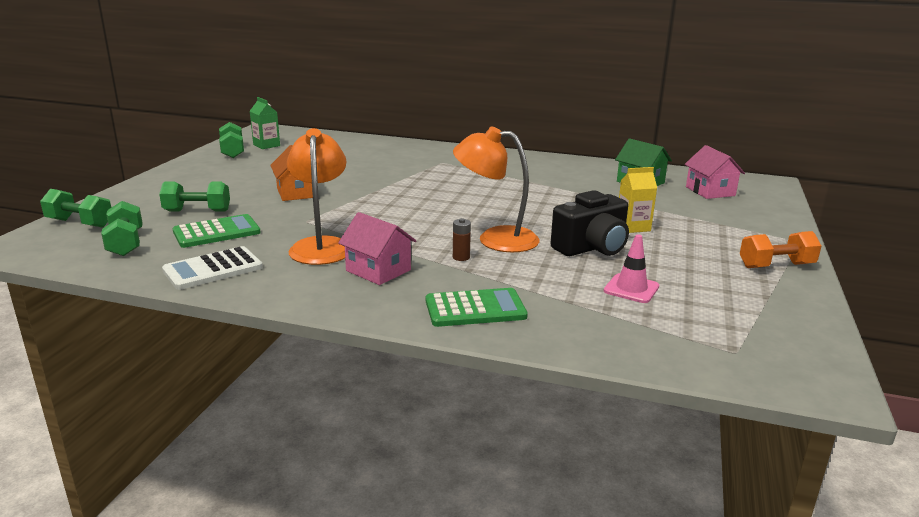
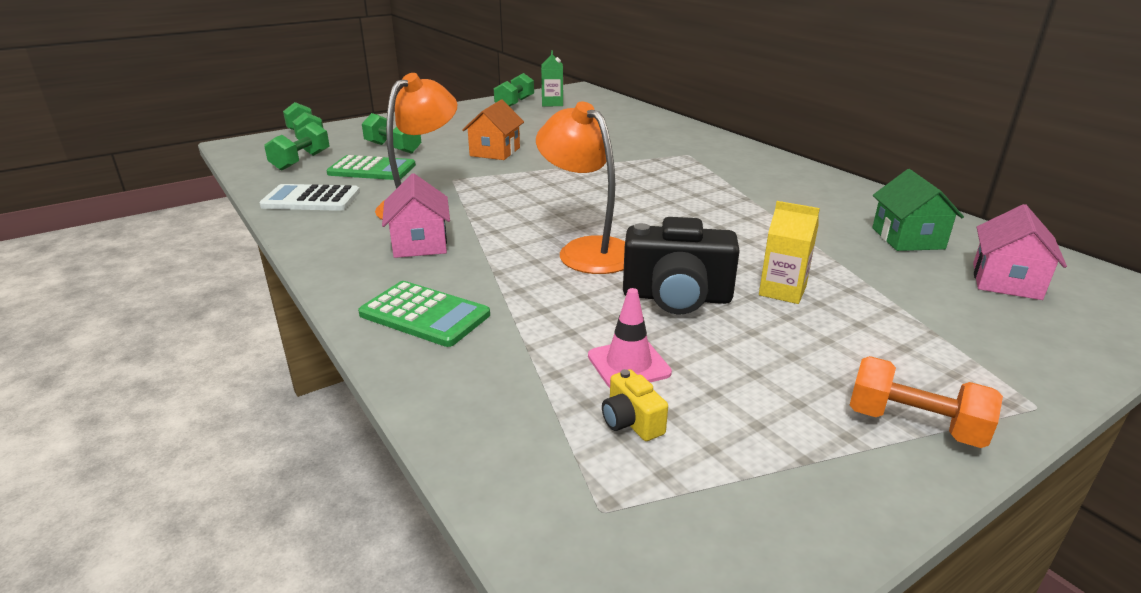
camera: 40 degrees right, 5 degrees up
brown battery [453,218,471,261] -> none
none -> yellow camera [602,369,668,441]

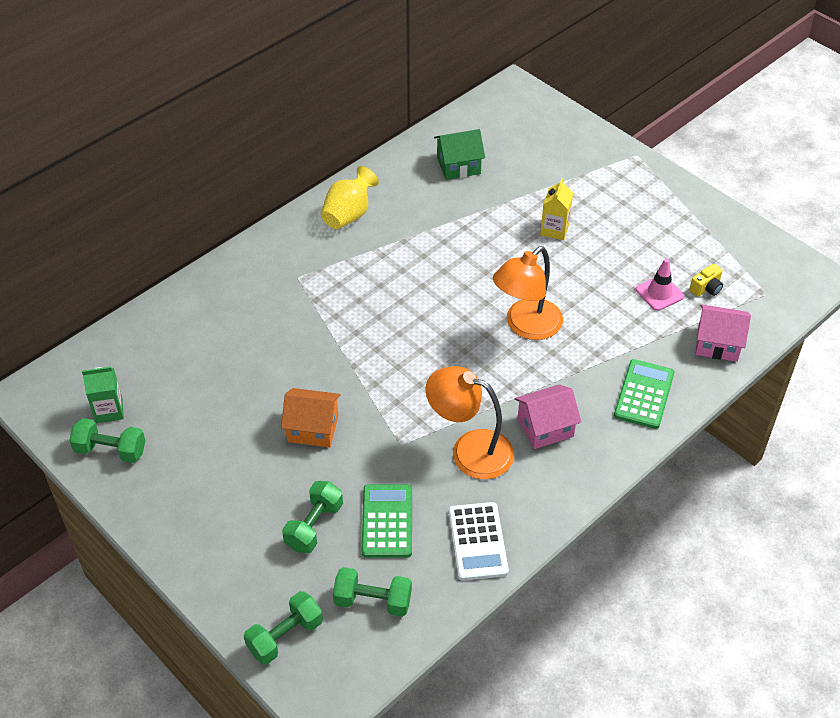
camera: 100 degrees left, 20 degrees up
black camera [623,217,740,315] -> none
orange dumbbell [850,356,1003,448] -> none
pink house [973,204,1067,300] -> pink house moved to [695,304,751,362]
none -> yellow vase [321,166,379,229]

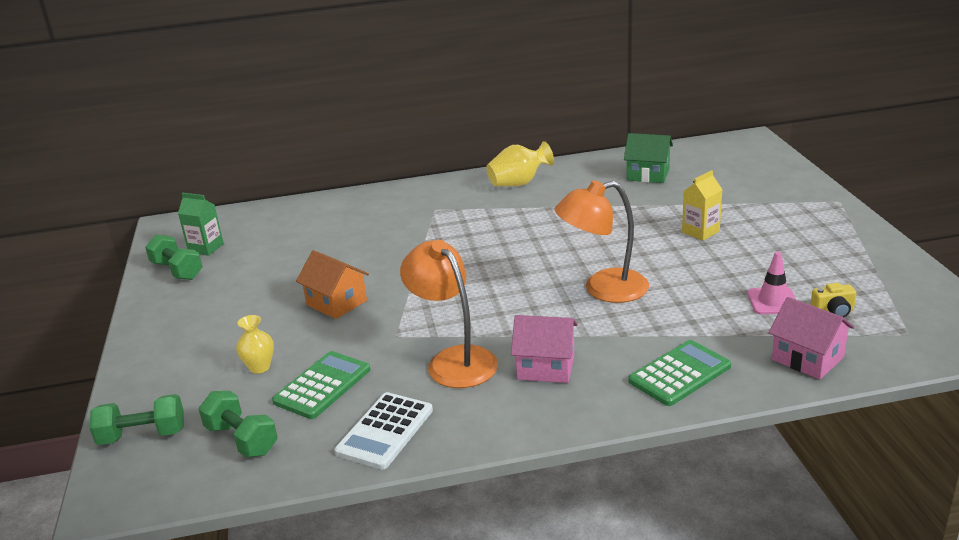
camera: 35 degrees right, 20 degrees down
green dumbbell [282,481,343,553] -> yellow vase [236,315,274,374]

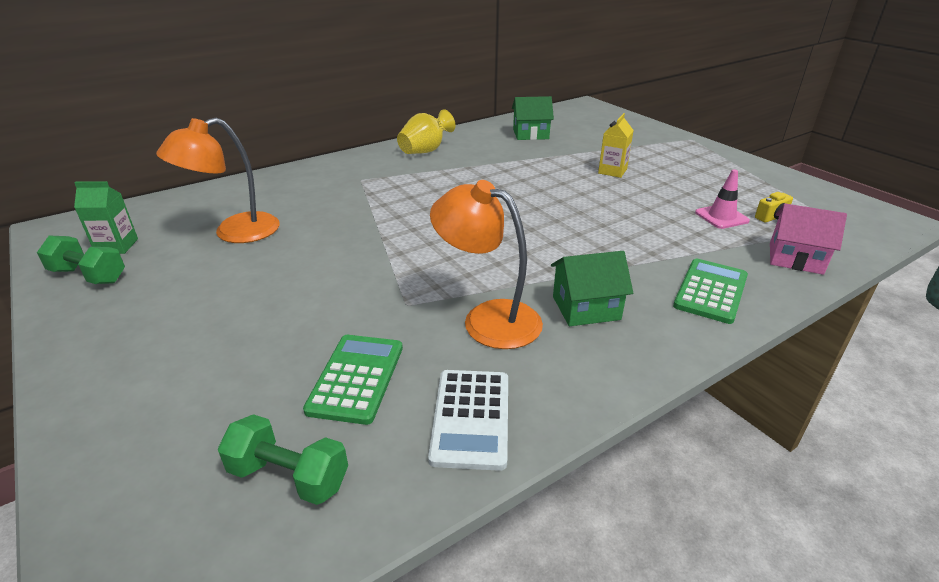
camera: 25 degrees left, 5 degrees up
green dumbbell [90,394,184,445] -> none
yellow vase [236,315,274,374] -> none
orange house [296,250,369,319] -> none
pink house [511,315,578,383] -> green house [551,251,633,326]
orange lamp [555,181,649,303] -> orange lamp moved to [156,118,280,243]

